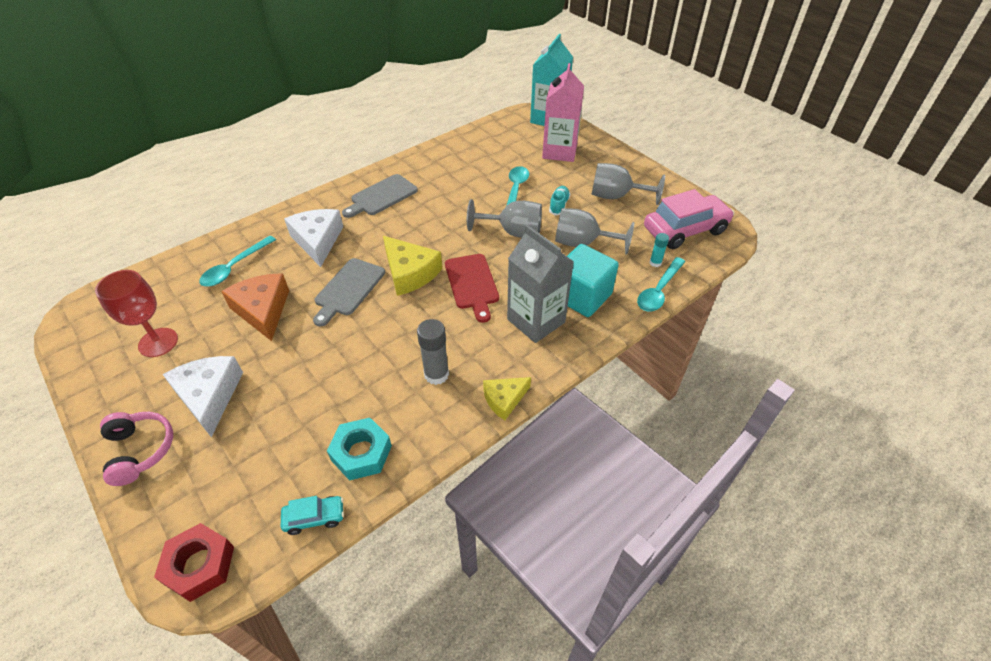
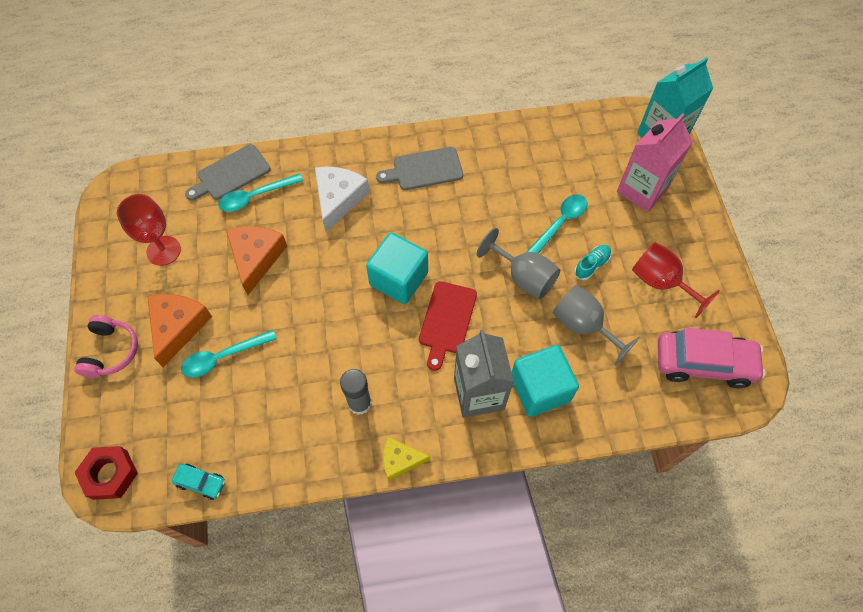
camera: 30 degrees right, 15 degrees up
white cheese [163,356,243,437] -> orange cheese [147,294,212,367]
grey cutting board [313,258,385,327] -> grey cutting board moved to [185,144,271,201]
turquoise nut [327,418,392,481] -> none
yellow cheese [383,236,442,296] -> turquoise cube [366,232,428,304]
grey goblet [591,163,665,205] -> red goblet [632,242,720,318]
turquoise spoon [637,257,685,311] -> turquoise spoon moved to [181,330,277,378]
turquoise glue stick [650,233,669,267] -> none

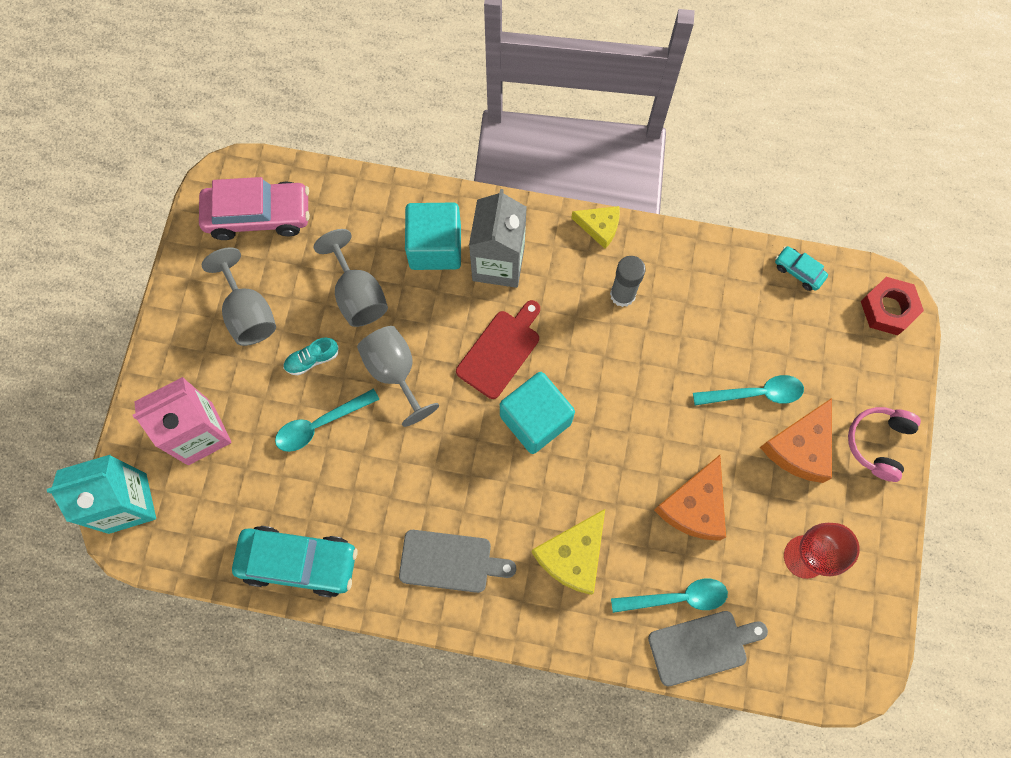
camera: 160 degrees left, 10 degrees up
white cheese [315,167,370,232] -> yellow cheese [532,509,605,595]
red goblet [632,242,720,318] -> grey goblet [202,247,276,346]
pink car [658,328,766,388] -> pink car turned 150 degrees clockwise [199,177,310,240]
none -> turquoise car [232,526,357,598]

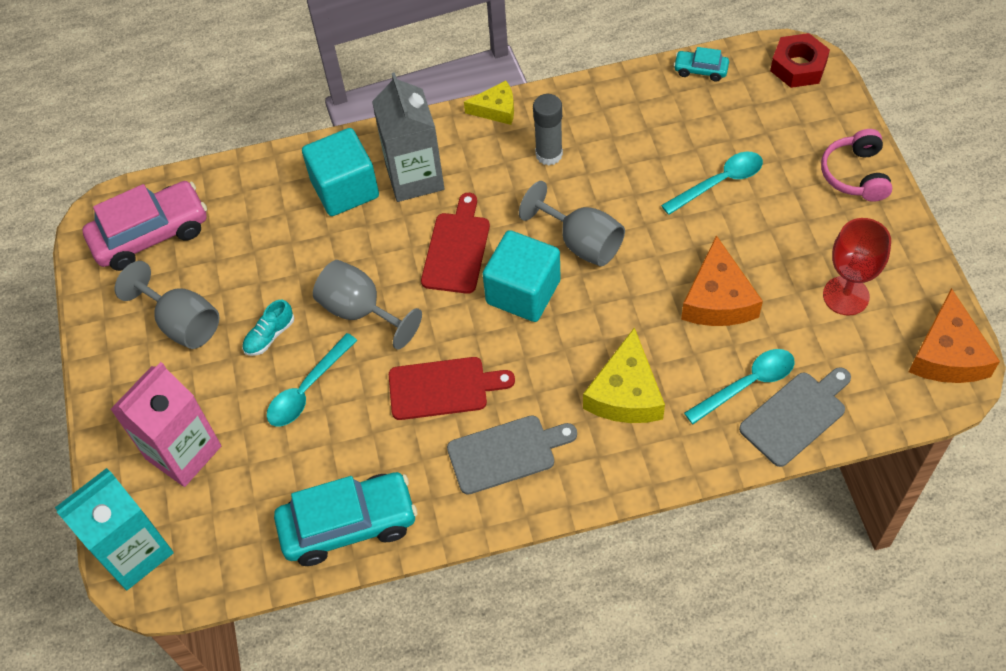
camera: 20 degrees left, 15 degrees down
grey goblet [314,229,388,327] -> grey goblet moved to [519,181,625,266]
orange cheese [760,398,832,483] -> orange cheese moved to [909,288,1000,383]
none -> red cutting board [389,357,515,420]

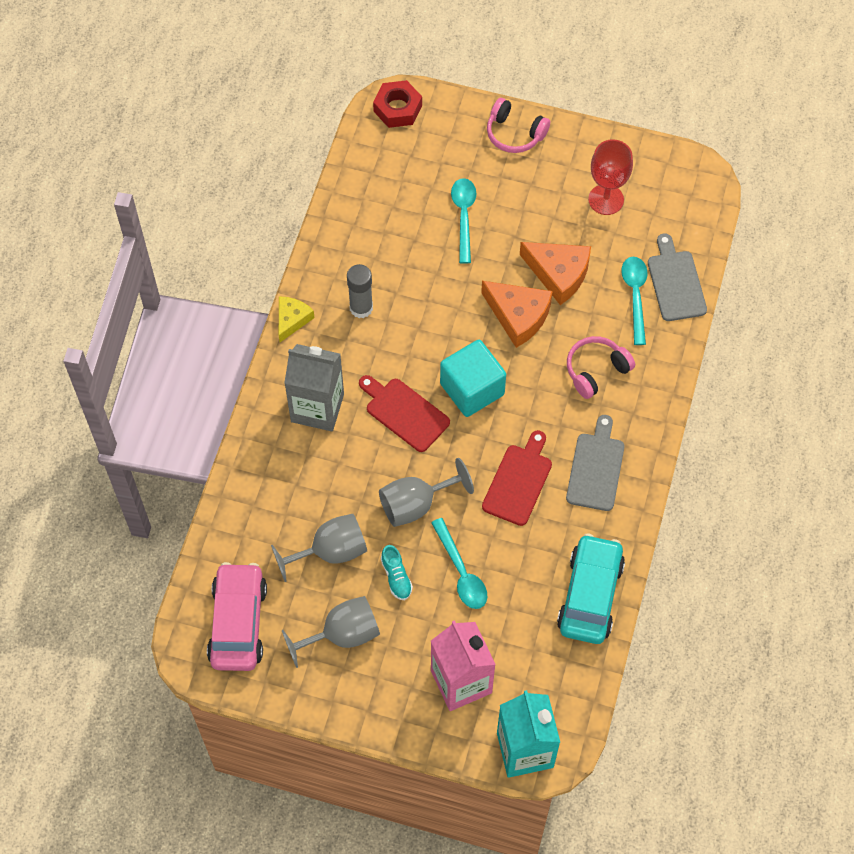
camera: 65 degrees left, 5 degrees up
turquoise cube [302,128,379,216] -> none
grey goblet [519,181,625,266] -> grey goblet moved to [271,514,367,582]
yellow cheese [583,327,665,423] -> pink headphones [567,336,635,399]
turquoise car [673,47,729,82] -> none
orange cheese [909,288,1000,383] -> orange cheese moved to [481,281,553,348]

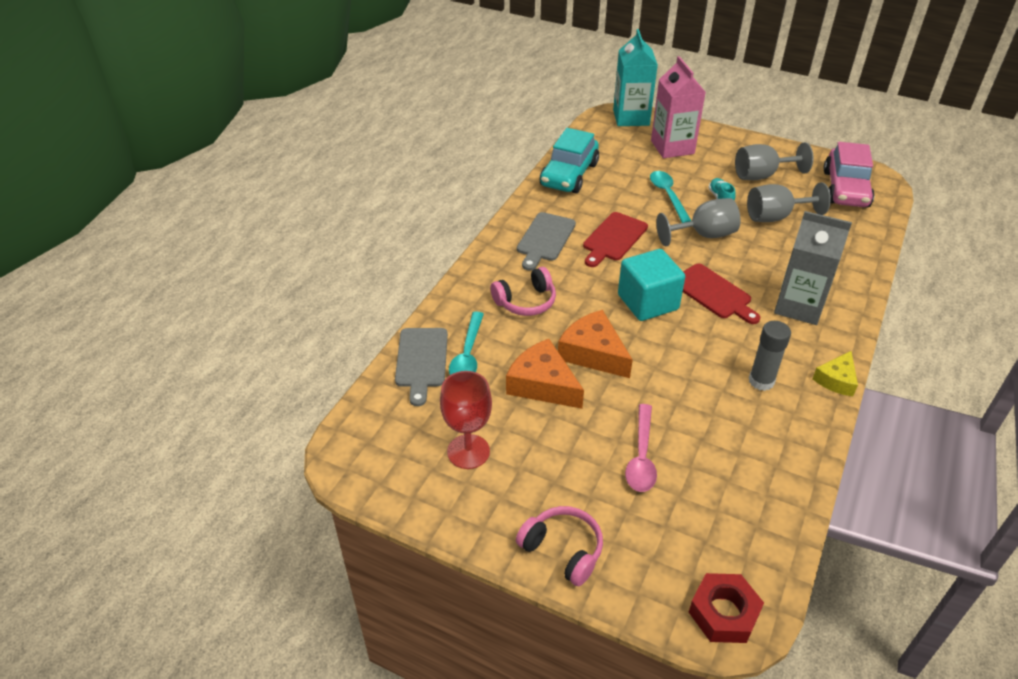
camera: 170 degrees left, 20 degrees down
turquoise spoon [451,178,476,264] -> pink spoon [625,404,657,492]

